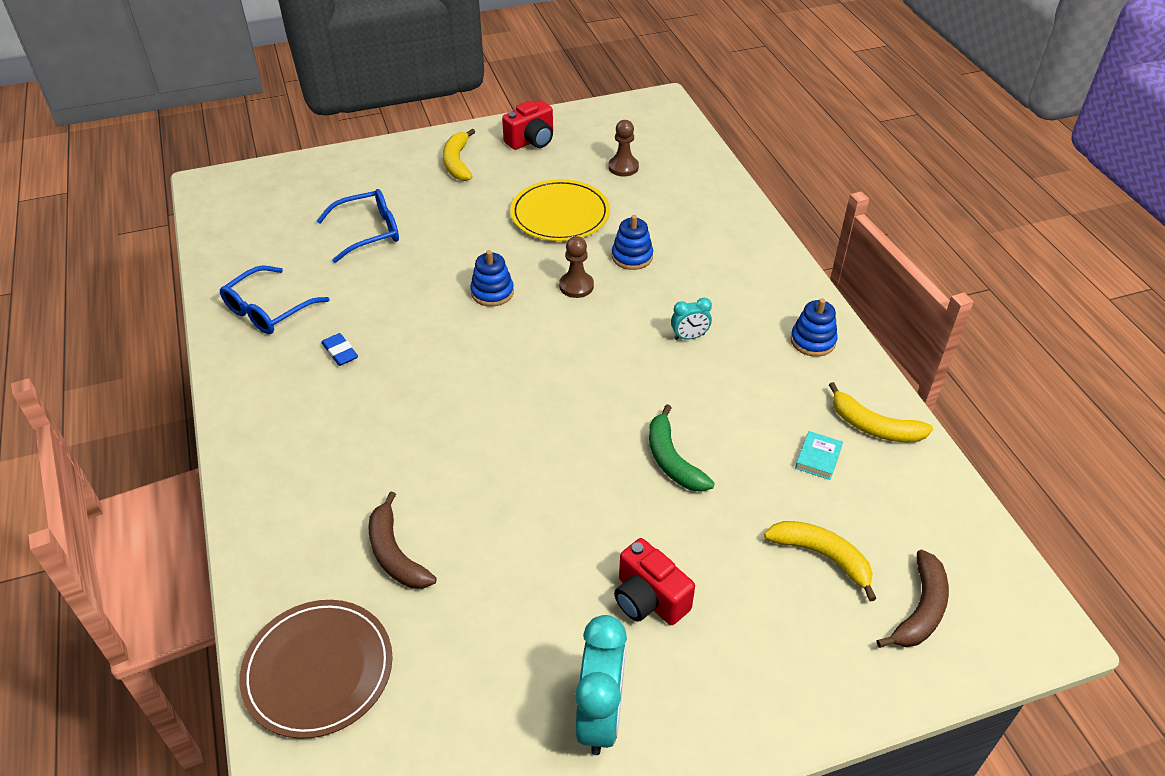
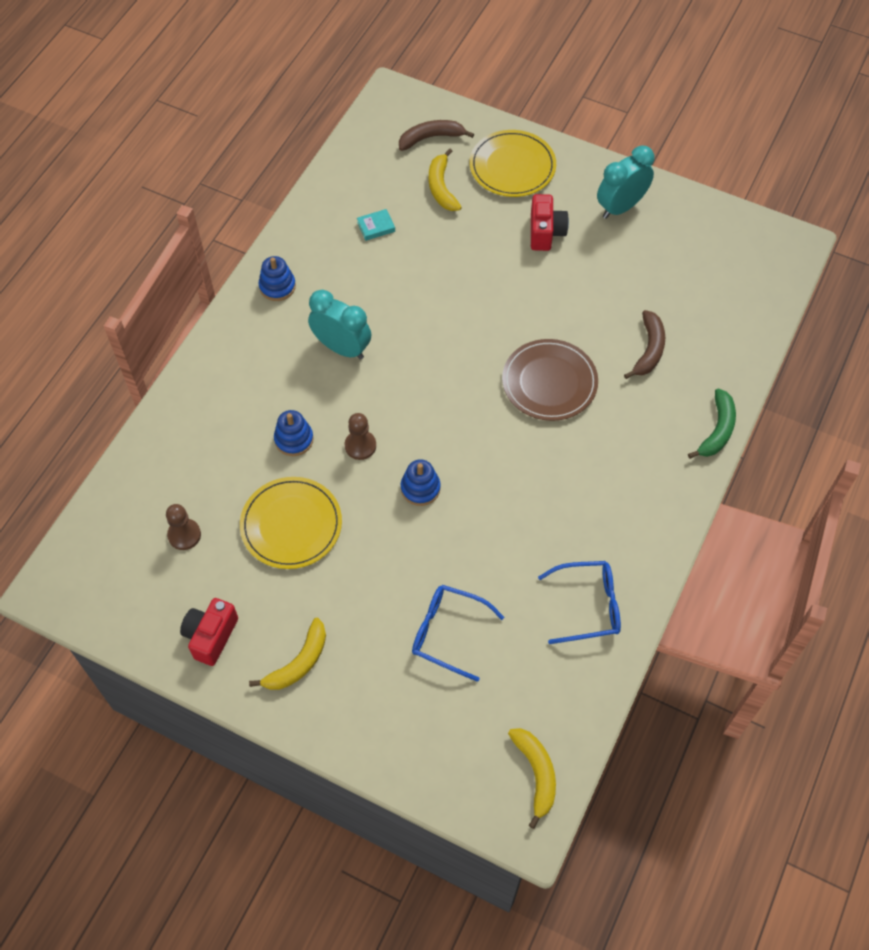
camera: 135 degrees left, 15 degrees up
brown plate [239,600,393,739] -> brown plate moved to [502,339,598,421]
blue eraser [321,333,358,366] -> none
red camera [502,100,553,150] -> red camera turned 75 degrees counterclockwise [180,598,238,666]
green banana [649,404,715,492] -> green banana moved to [688,388,736,459]
turquoise clock [671,298,712,340] -> turquoise clock [308,290,371,360], size x1.92
yellow banana [829,382,933,442] -> yellow banana moved to [508,728,556,829]
none -> yellow plate [470,130,556,197]

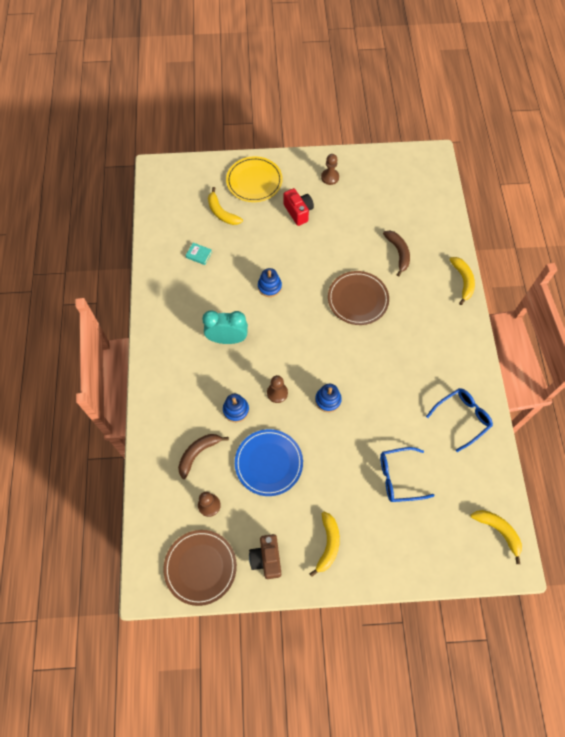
camera: 30 degrees left, 5 degrees up
red camera [180,598,238,666] -> brown camera [249,534,281,579]
yellow plate [240,477,342,569] -> blue plate [235,429,303,496]
blue stacking toy [259,256,296,301] -> blue stacking toy moved to [258,268,282,297]
turquoise book [357,209,395,241] -> turquoise book turned 75 degrees clockwise [185,243,212,265]
brown banana [399,120,474,151] -> brown banana moved to [178,434,229,479]
turquoise clock [597,146,655,219] -> brown pawn [321,154,339,185]
green banana [688,388,736,459] -> yellow banana [449,257,475,305]
none -> brown plate [163,530,237,606]

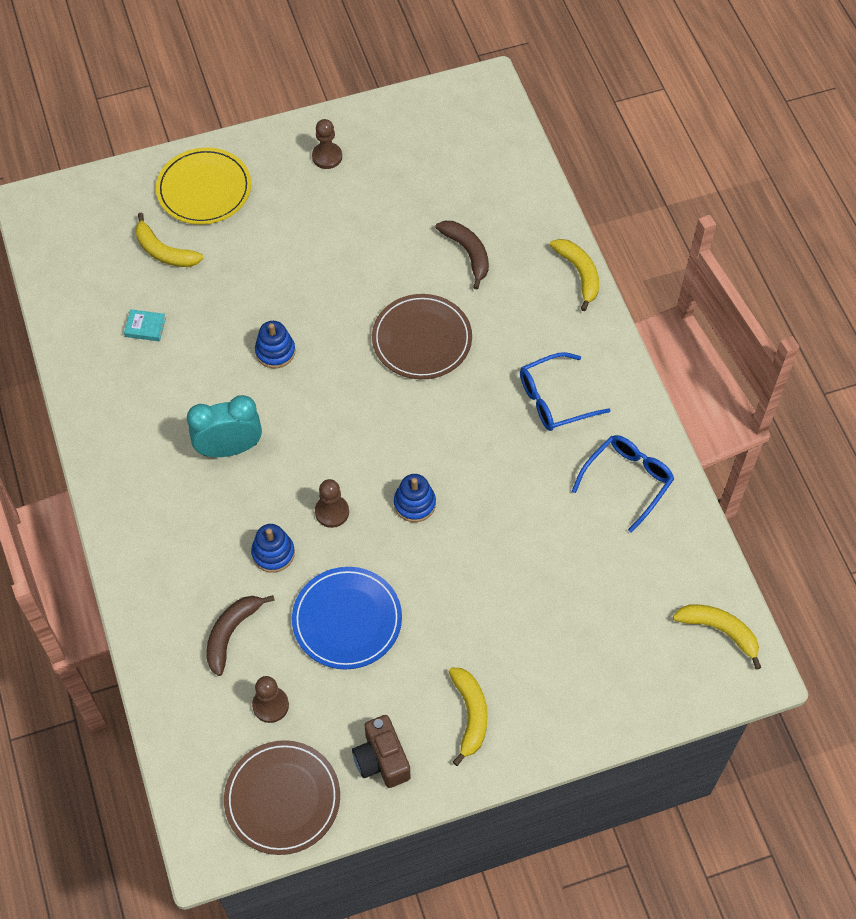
camera: 15 degrees left, 5 degrees down
red camera [283,188,314,226] -> none
blue glasses [380,447,435,502] -> blue glasses moved to [520,352,610,431]

